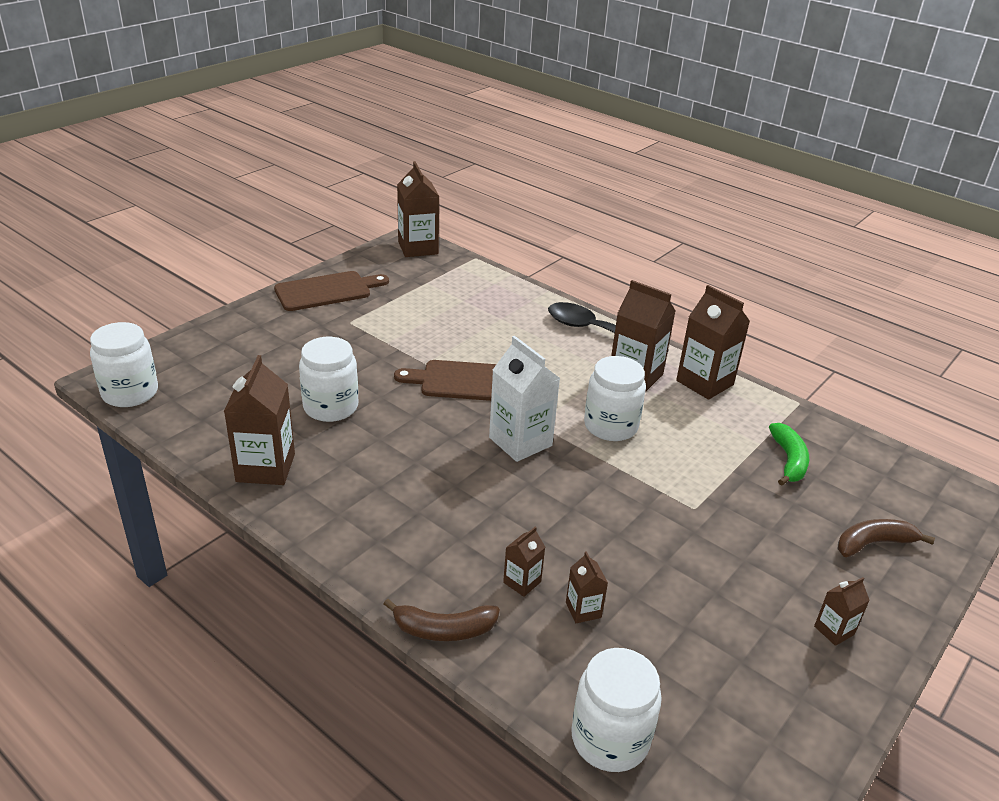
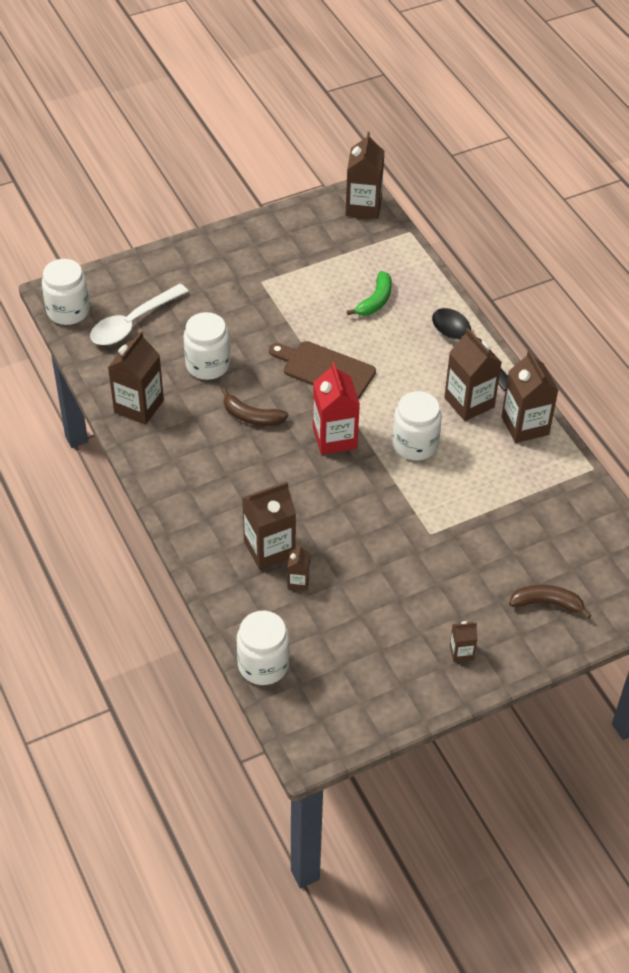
camera: 25 degrees right, 15 degrees up
brown cutting board [274,271,389,311] -> none
brown banana [384,599,500,641] -> brown banana moved to [222,388,288,426]
white carton [489,336,560,462] -> red carton [313,362,360,455]
brown carton [503,527,545,597] -> brown carton [242,481,296,570], size x2.00
green banana [769,423,809,486] -> green banana moved to [347,271,392,316]
none -> white spoon [90,284,189,345]

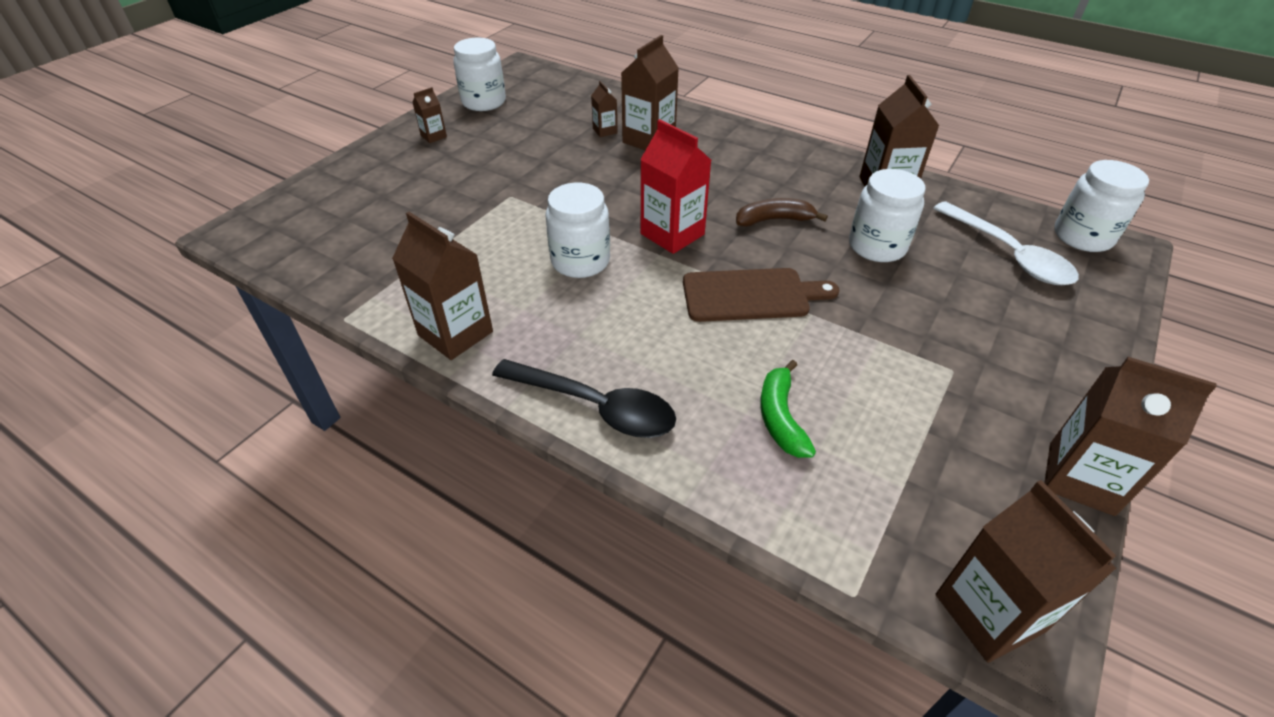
camera: 150 degrees right, 5 degrees down
white spoon [90,284,189,345] -> white spoon turned 135 degrees clockwise [933,201,1079,285]
white jar [237,611,290,685] -> white jar moved to [453,38,506,111]
brown carton [444,328,502,421] -> brown carton moved to [1045,357,1217,516]
brown banana [509,585,592,619] -> none

